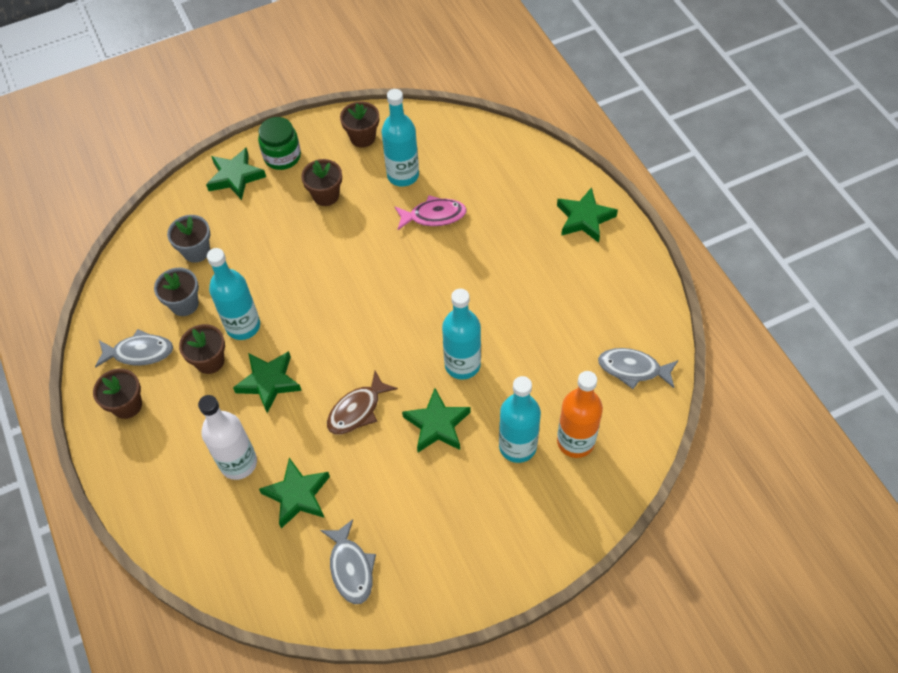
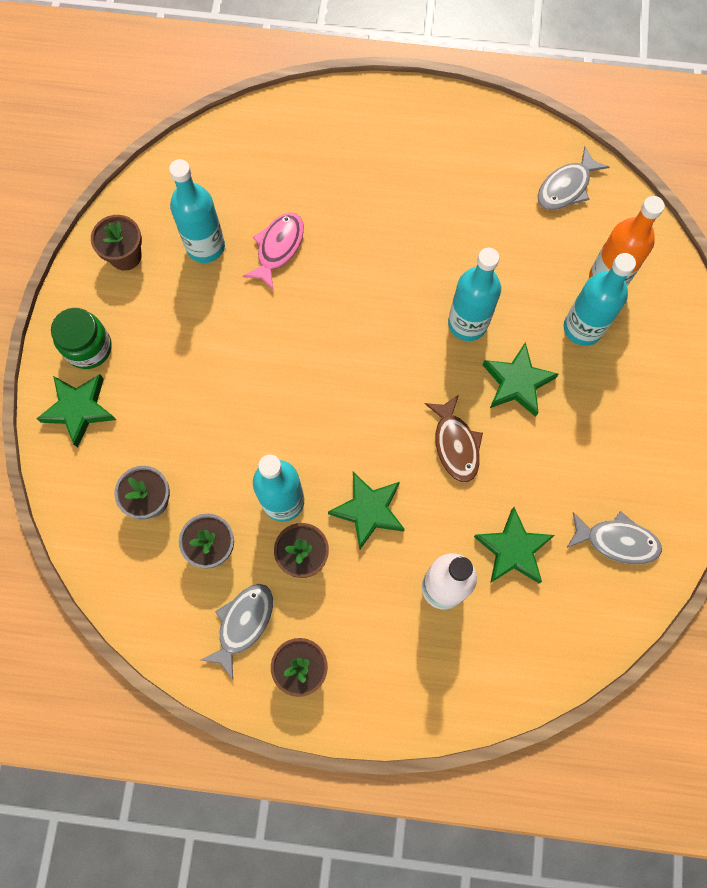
camera: 60 degrees left, 15 degrees up
brown flower pot [301,159,342,206] -> none
green star [557,187,618,243] -> none

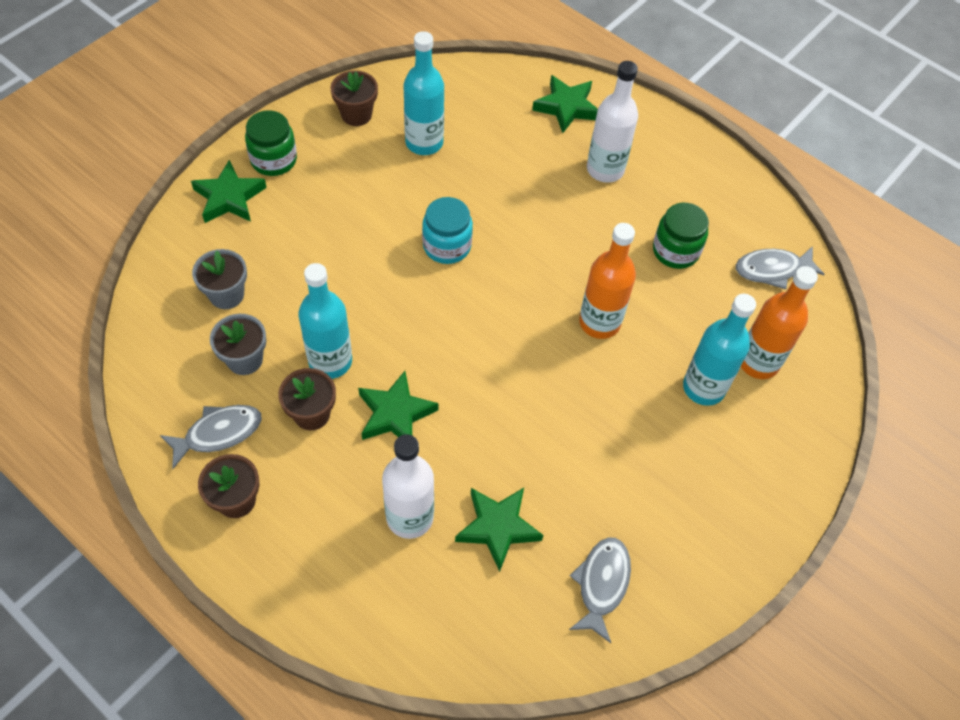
camera: 30 degrees right, 15 degrees down
pink fish [243,212,304,290] -> none
brown fish [425,395,483,482] -> none
turquoise bottle [448,248,501,341] -> orange bottle [579,223,636,339]
green star [483,342,559,417] -> green star moved to [532,75,598,133]
grey fish [567,511,662,565] -> grey fish turned 120 degrees counterclockwise [569,537,631,643]
none -> turquoise jar [422,197,473,264]
none -> white bottle [587,61,638,183]
none -> green jar [653,203,709,269]

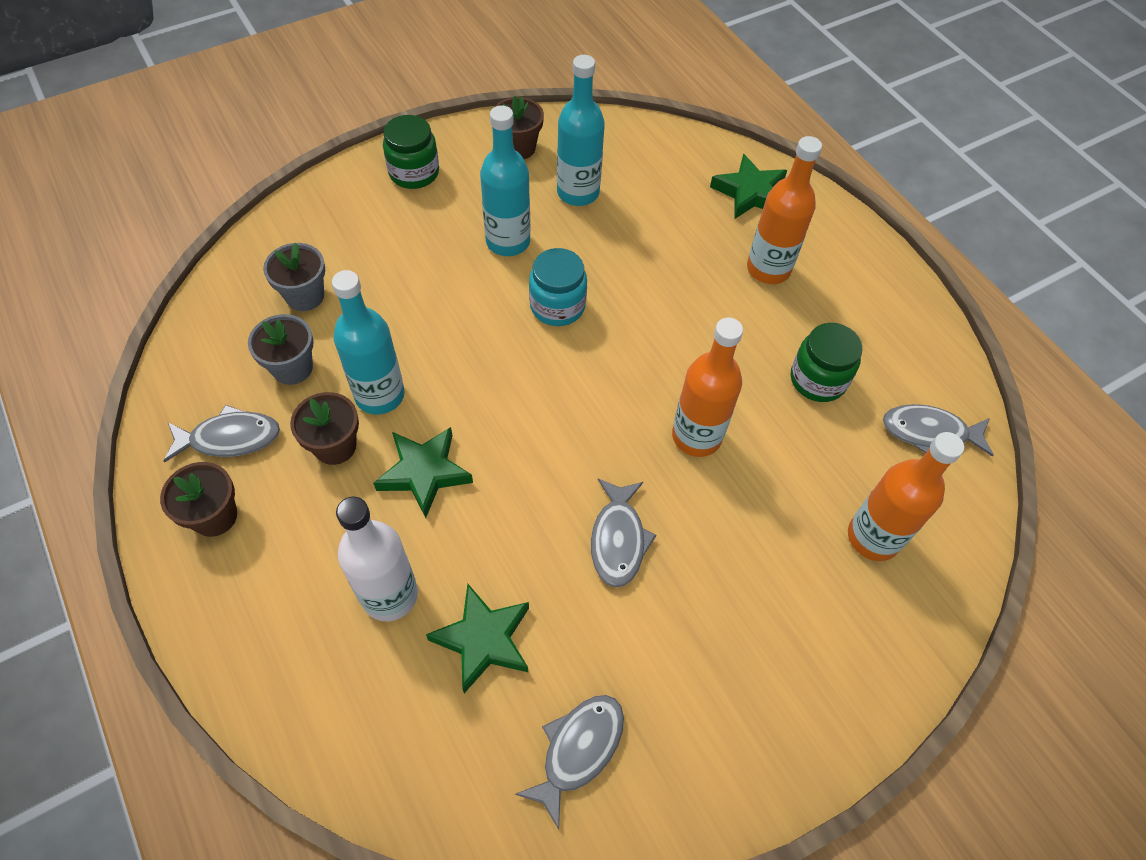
camera: 20 degrees right, 0 degrees up
green star [191,160,267,223] -> none
white bottle [587,61,638,183] -> orange bottle [747,136,822,284]
turquoise bottle [683,294,756,406] -> turquoise bottle moved to [480,106,530,256]
none -> grey fish [591,479,657,588]

